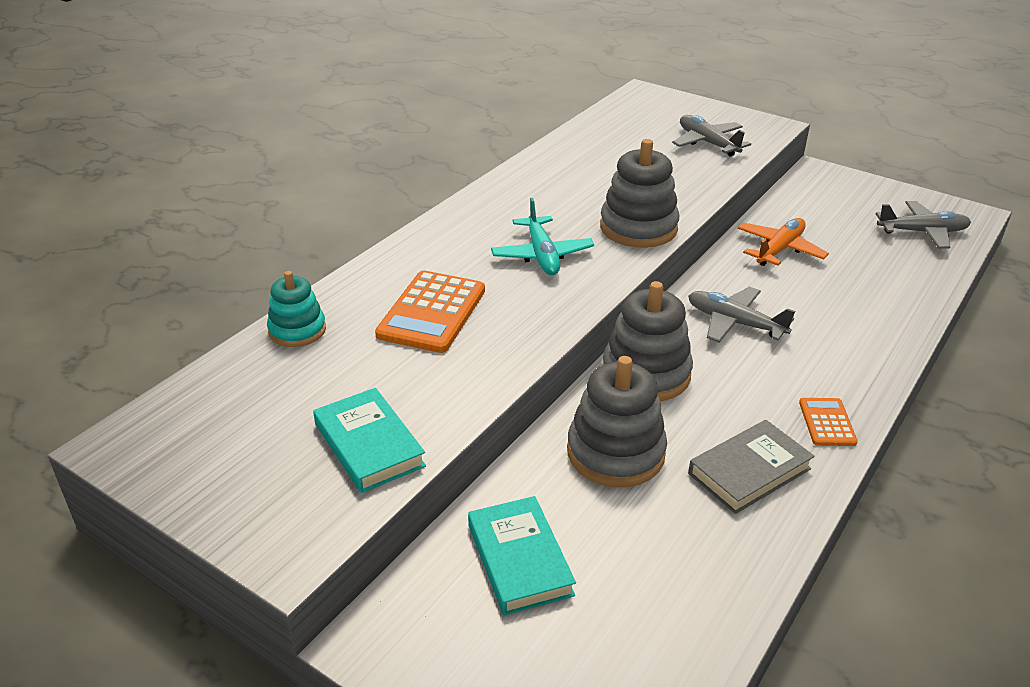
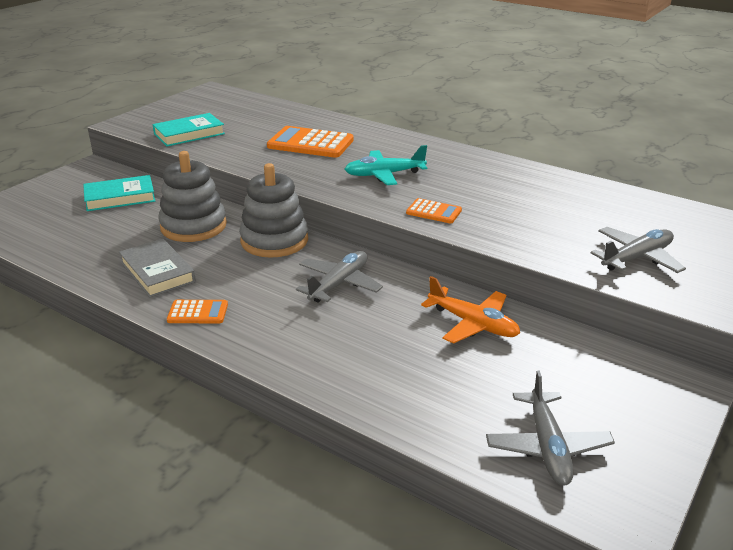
camera: 90 degrees right, 5 degrees down
turquoise stacking toy [267,271,326,347] -> none
grey stacking toy [600,139,679,248] -> orange calculator [406,198,462,223]

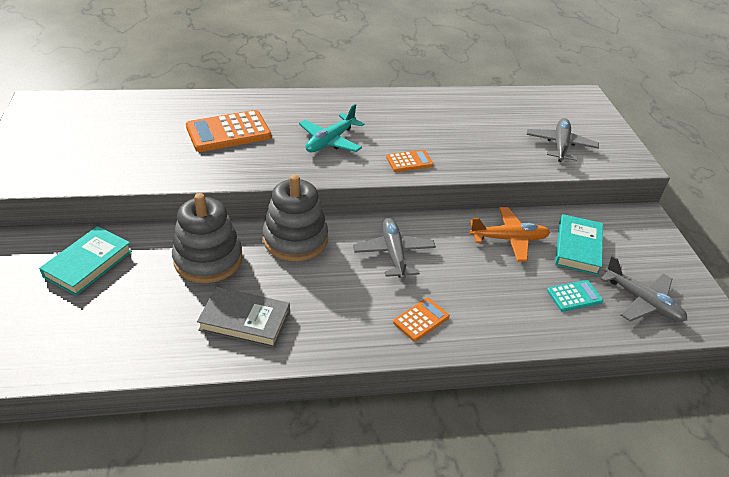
camera: 45 degrees left, 10 degrees up
turquoise book [152,113,225,146] -> turquoise book moved to [555,214,603,275]
orange calculator [167,300,228,323] -> orange calculator moved to [393,298,450,342]
none -> turquoise calculator [547,280,603,312]

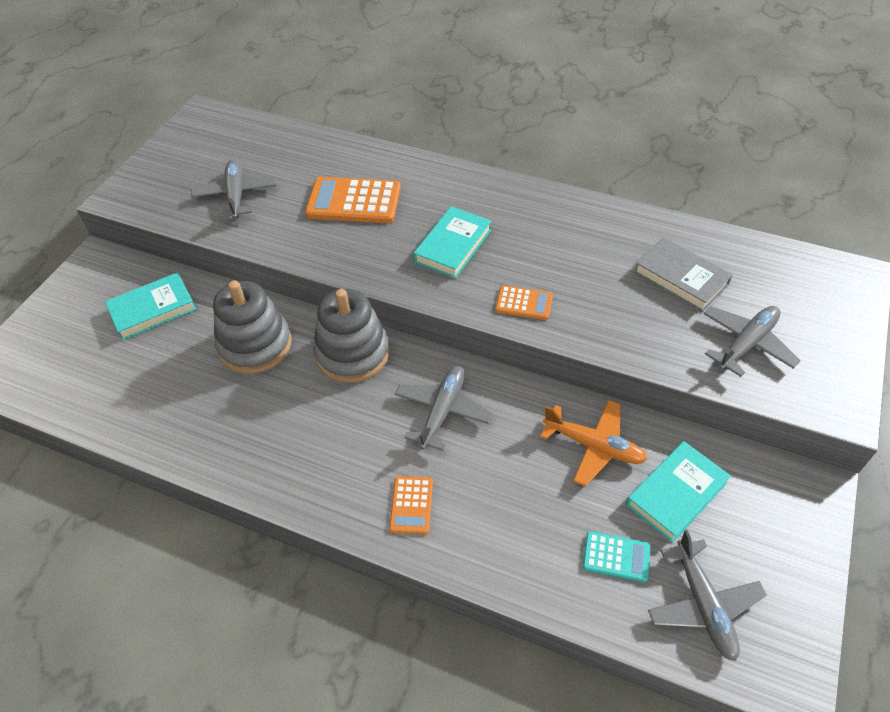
camera: 35 degrees right, 10 degrees up
grey book [197,287,290,348] -> grey book moved to [634,237,732,312]
turquoise plane [299,104,364,152] -> turquoise book [414,206,492,278]
orange calculator [393,298,450,342] -> orange calculator turned 105 degrees clockwise [389,476,433,534]
none -> grey plane [191,159,277,219]

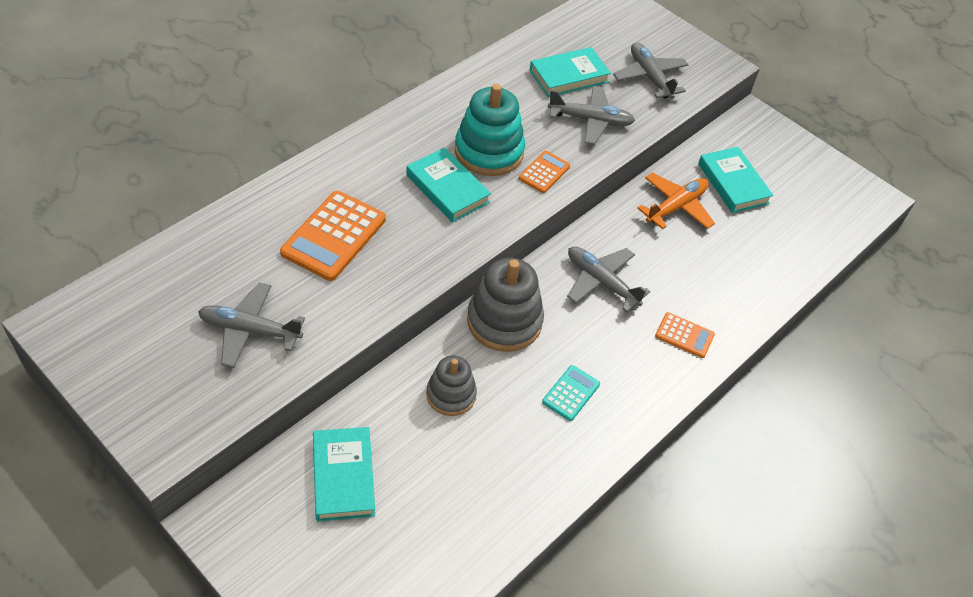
camera: 75 degrees left, 0 degrees up
grey stacking toy [213,281,292,374] -> grey stacking toy [426,356,477,416], size x0.62
turquoise calculator [583,531,650,582] -> turquoise calculator moved to [542,365,600,421]
grey book [634,237,732,312] -> turquoise book [530,47,611,97]
grey plane [648,530,767,661] -> grey plane moved to [548,86,635,145]
none -> turquoise stacking toy [455,84,525,176]

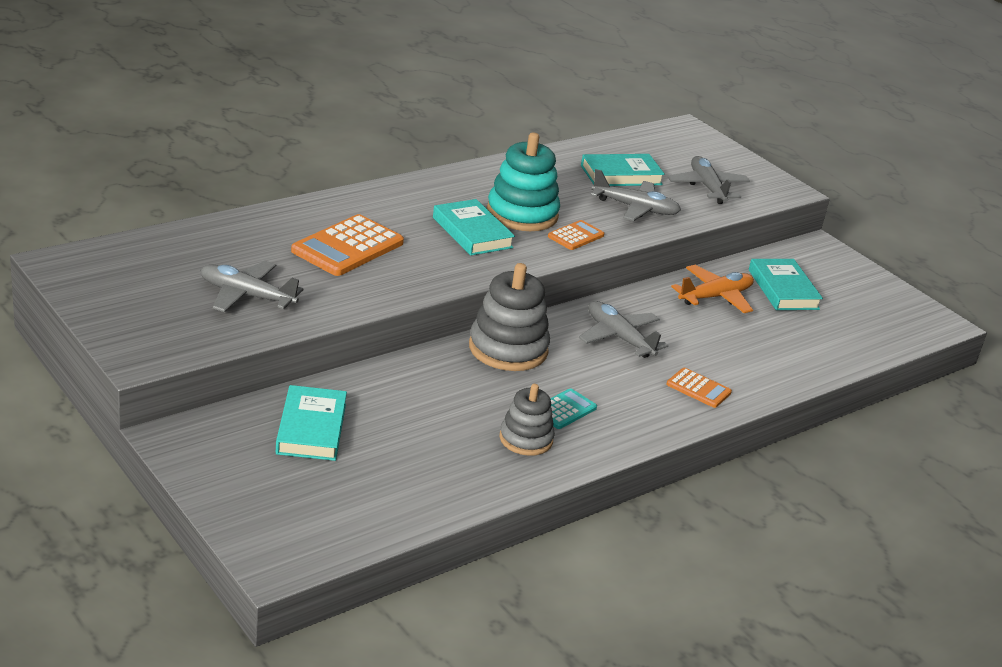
camera: 10 degrees right, 20 degrees down
grey stacking toy [426,356,477,416] -> grey stacking toy moved to [499,384,555,456]

